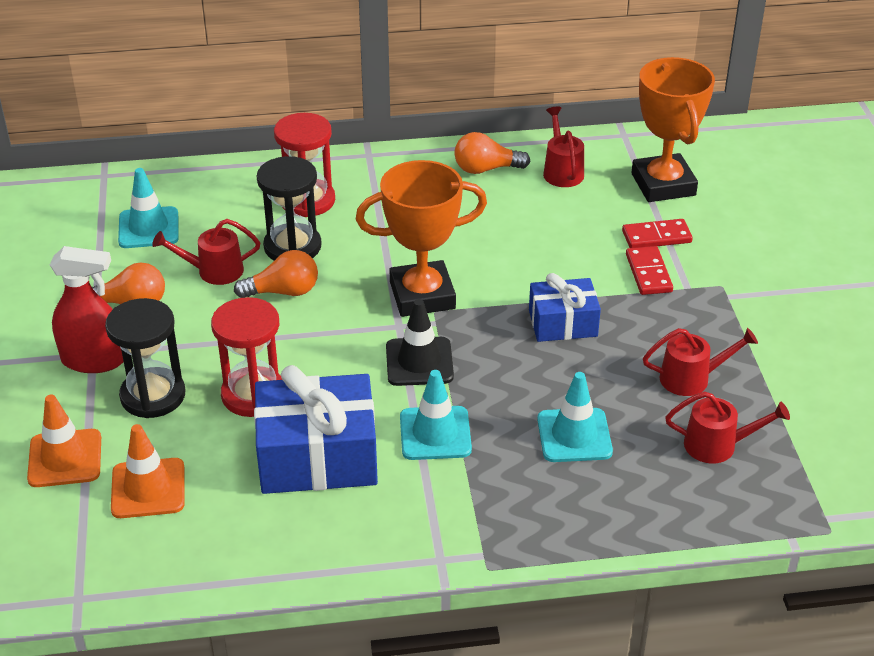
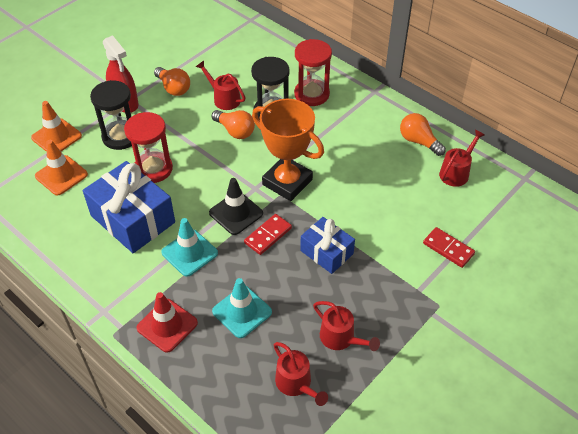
camera: 50 degrees right, 10 degrees up
turquoise traffic cone [118,168,179,248] -> none
red domino [626,246,673,295] -> red domino moved to [244,214,292,255]
orange trophy [631,57,715,202] -> none
none -> red traffic cone [136,292,198,353]

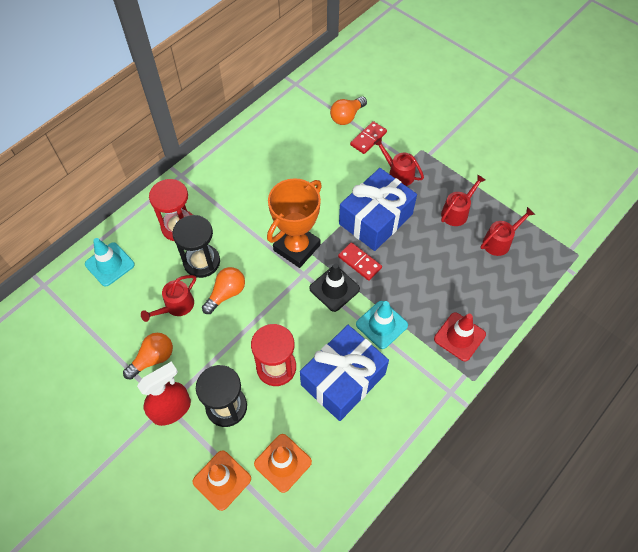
camera: 90 degrees left, 10 degrees up
turquoise traffic cone [212,278,272,338] -> turquoise traffic cone moved to [85,238,135,287]
blue gift [300,217,355,274] -> blue gift [339,168,417,251], size x1.67
orange light bulb [400,113,446,156] -> orange light bulb moved to [330,96,367,125]
red watering can [439,130,485,187] -> red watering can moved to [373,138,424,186]

